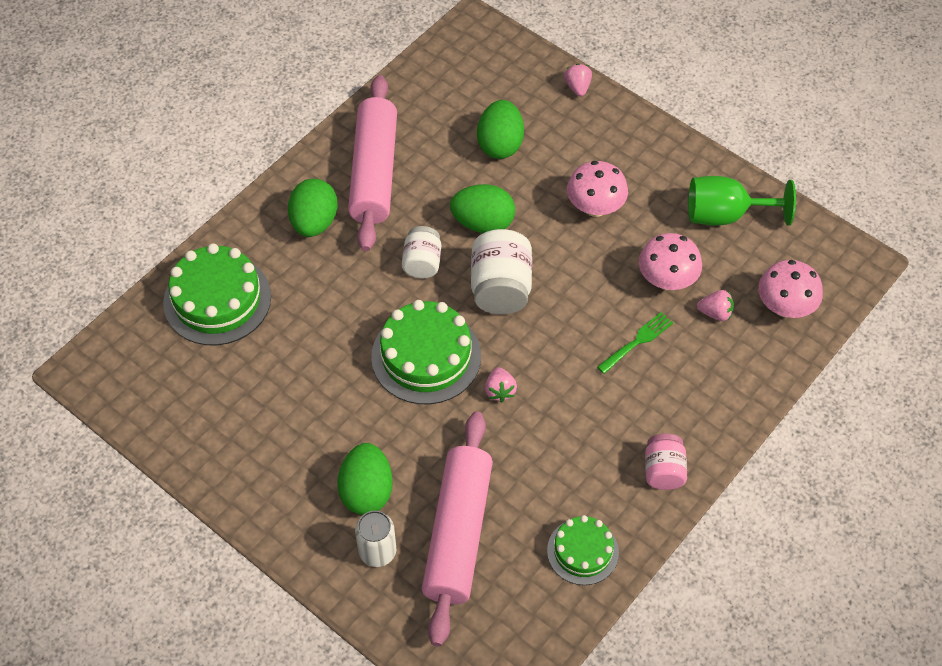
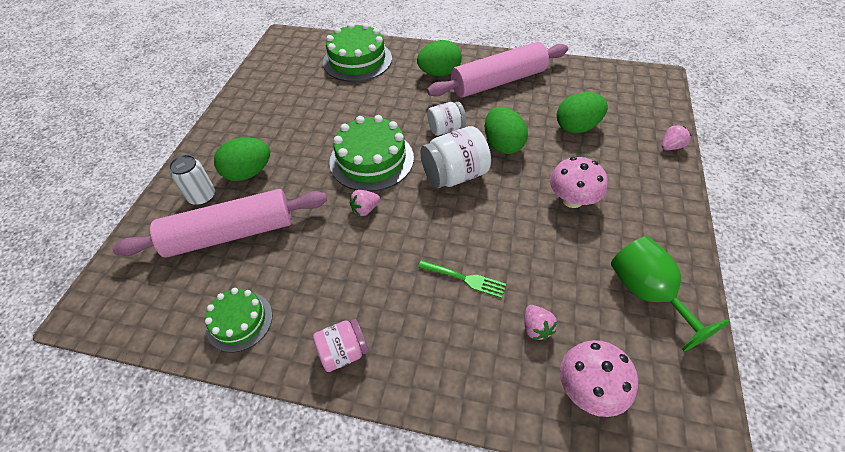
camera: 65 degrees right, 5 degrees down
pink mushroom [639,233,702,290] -> none

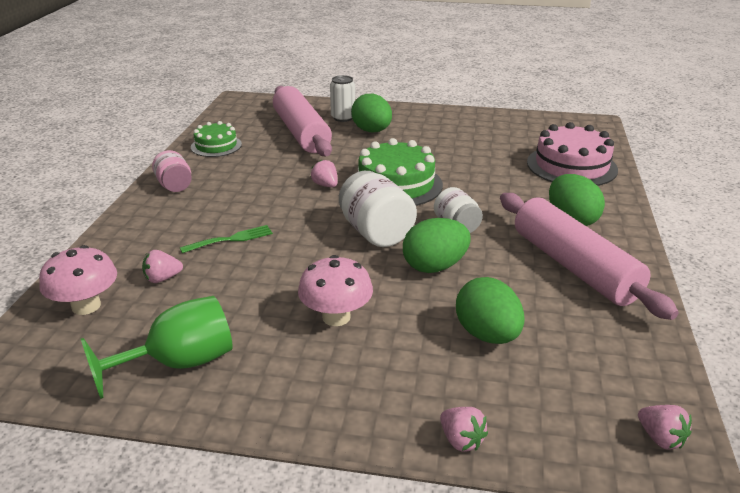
camera: 85 degrees right, 20 degrees down
green cake [323,23,392,82] -> pink cake [527,122,618,186]
green fork [418,260,506,298] -> green fork turned 135 degrees counterclockwise [180,225,273,253]
none -> pink strawberry [638,405,692,450]

